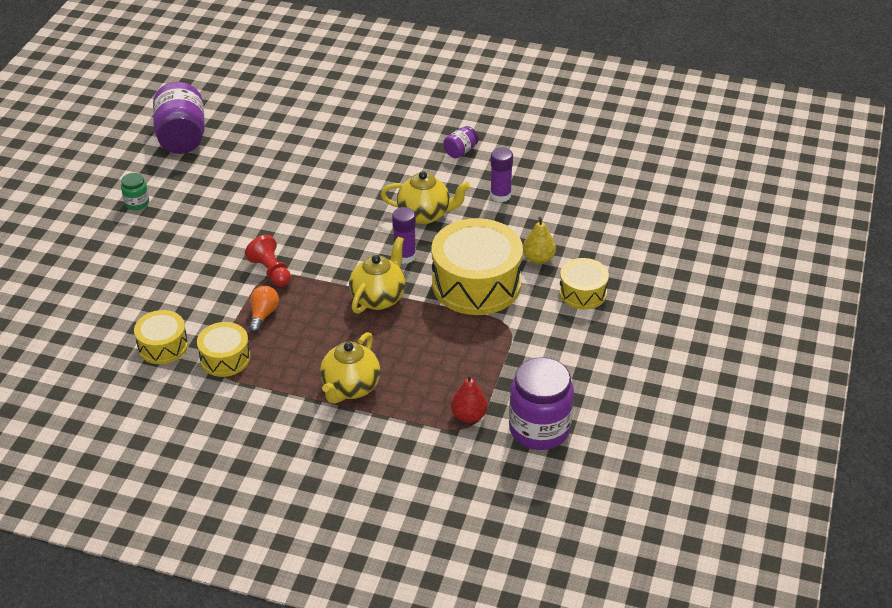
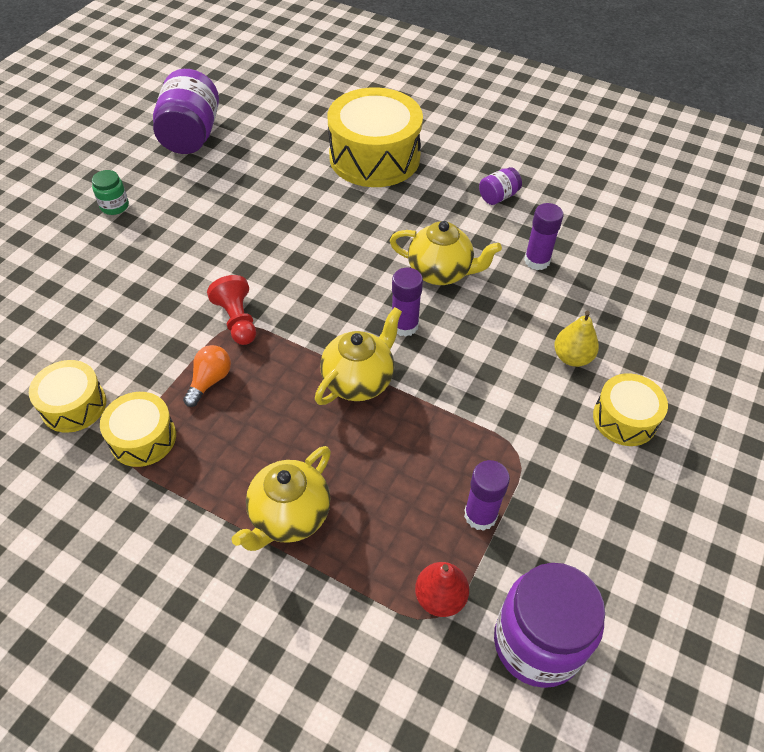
camera: 10 degrees right, 10 degrees up
yellow drum [431,218,523,315] -> yellow drum moved to [328,87,423,187]
none -> purple glue stick [464,460,510,531]

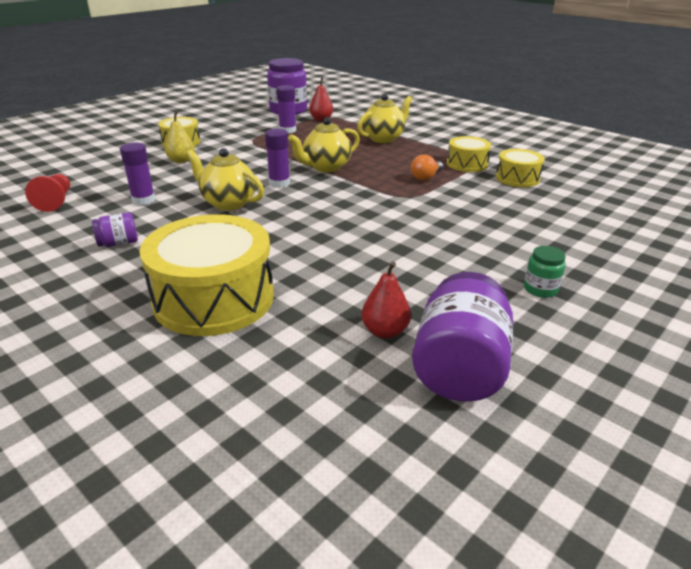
camera: 165 degrees left, 20 degrees down
red pawn [207,275,256,345] -> red pawn moved to [25,174,70,212]
none -> red pear [361,261,411,339]

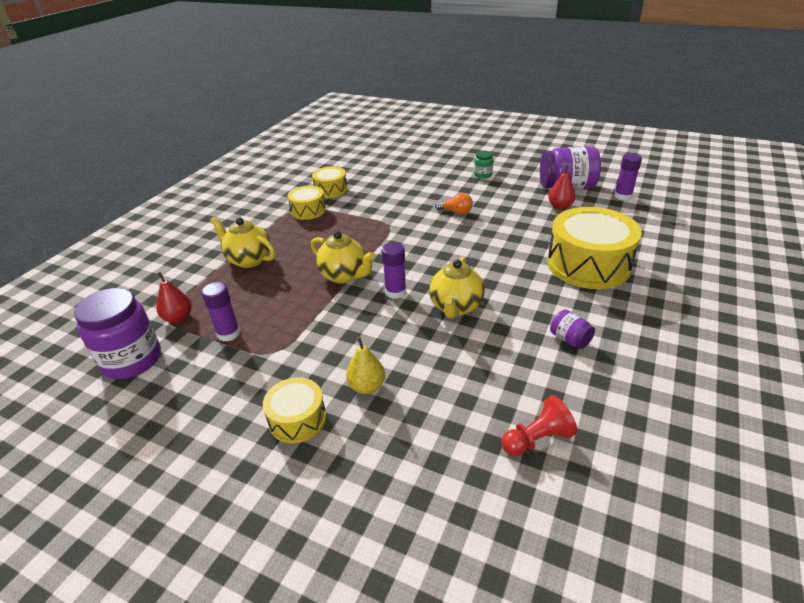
camera: 105 degrees left, 5 degrees up
purple glue stick [120,142,155,205] -> purple glue stick moved to [614,153,642,201]
orange light bulb [411,154,443,181] -> orange light bulb moved to [435,193,473,215]

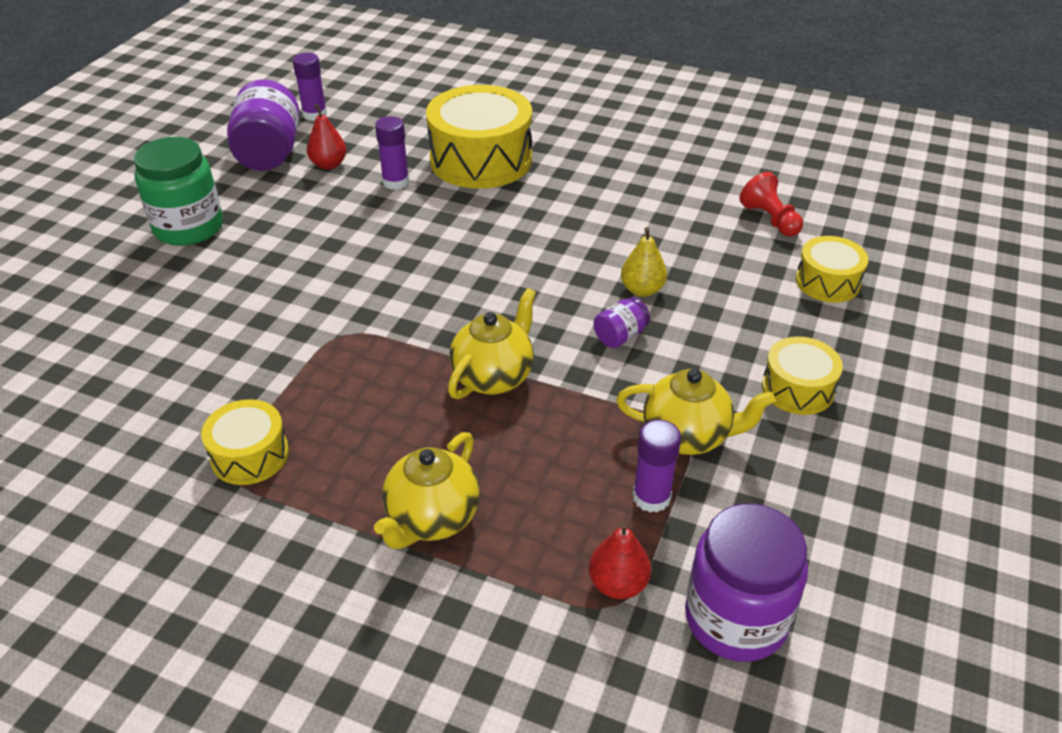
camera: 95 degrees left, 5 degrees up
yellow drum [312,166,348,198] -> yellow drum moved to [796,236,869,303]
yellow pear [346,337,385,394] -> yellow pear moved to [621,227,667,297]
purple glue stick [382,242,406,299] -> purple glue stick moved to [375,116,409,190]
yellow teapot [429,257,485,318] -> yellow teapot moved to [616,369,775,455]
orange light bulb [435,193,473,215] -> none
green jar [474,151,493,179] -> green jar [134,137,223,246], size x2.10
purple jar [550,309,595,349] -> purple jar moved to [594,297,650,348]

